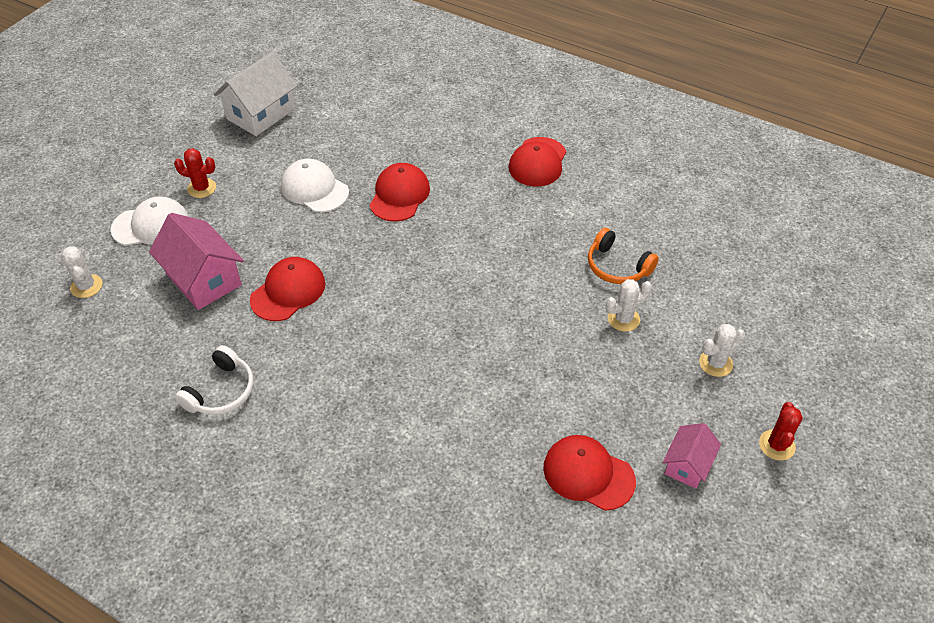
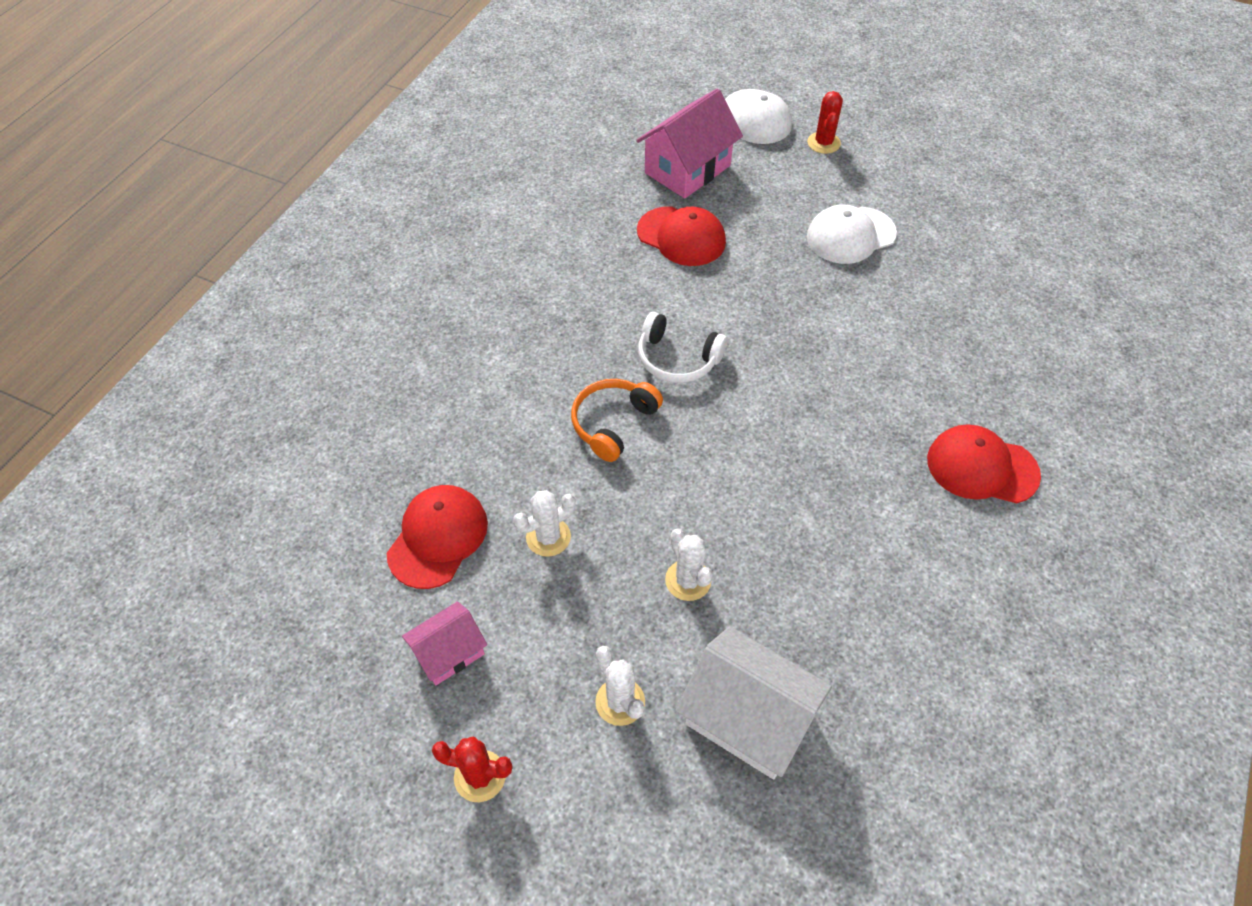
camera: 85 degrees right, 5 degrees up
white cactus [61,246,103,298] -> white cactus moved to [513,490,576,557]
white headphones [175,345,254,415] -> white headphones moved to [638,312,727,383]
white house [214,52,297,136] -> white house moved to [676,626,832,779]
white cap [281,159,349,212] -> white cap turned 150 degrees counterclockwise [807,204,897,264]
red cap [370,163,430,222] -> none
orange headphones [588,228,659,284] -> orange headphones moved to [571,379,663,462]
pink house [663,423,721,489] -> pink house turned 60 degrees counterclockwise [402,601,487,686]

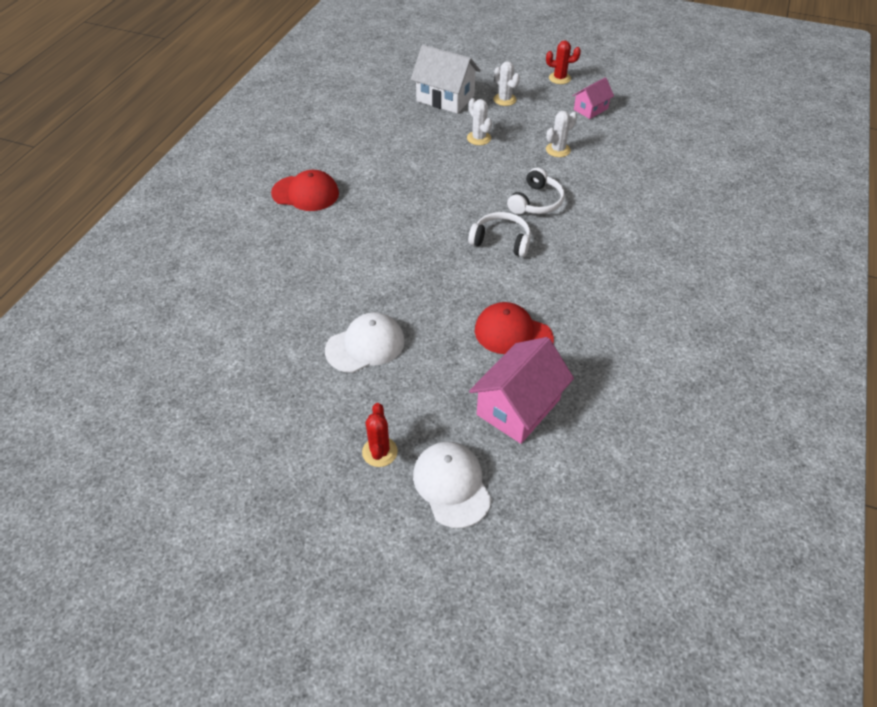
camera: 175 degrees right, 5 degrees down
red cap [387,485,488,589] -> none
orange headphones [571,379,663,462] -> white headphones [507,168,565,214]

